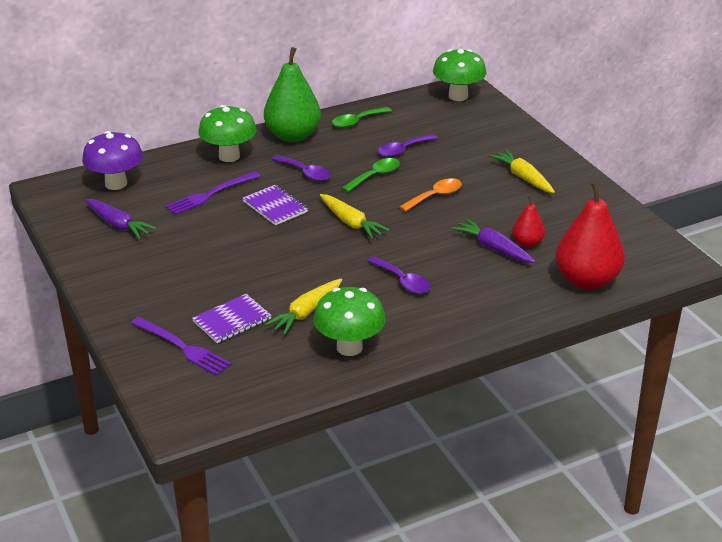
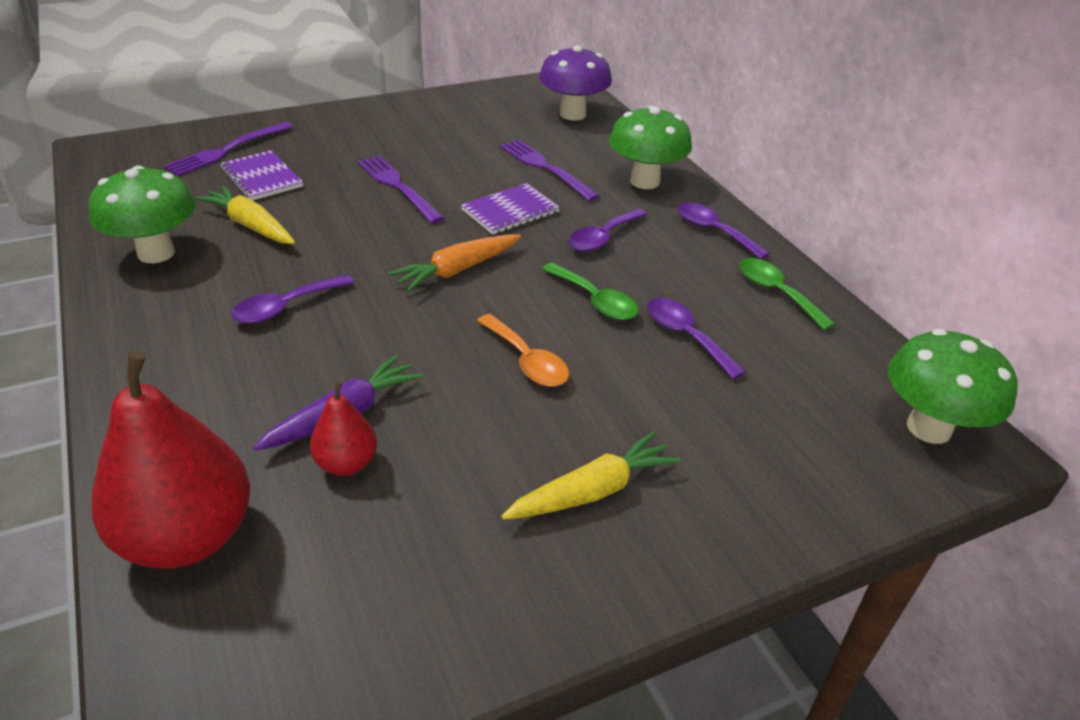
camera: 90 degrees right, 5 degrees up
purple carrot [85,199,157,239] -> none
green pear [264,47,321,142] -> purple spoon [677,202,770,259]
yellow carrot [320,194,390,239] -> orange carrot [389,234,521,292]
none -> purple fork [358,156,444,224]

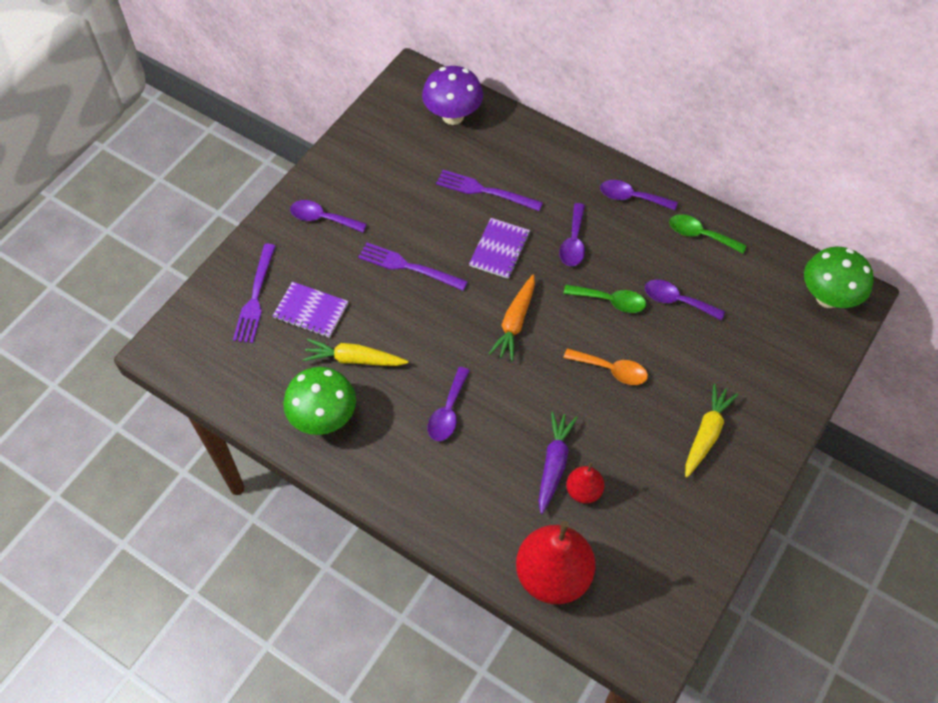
camera: 30 degrees left, 20 degrees up
green mushroom [609,106,692,189] -> none
none -> purple spoon [290,200,367,232]

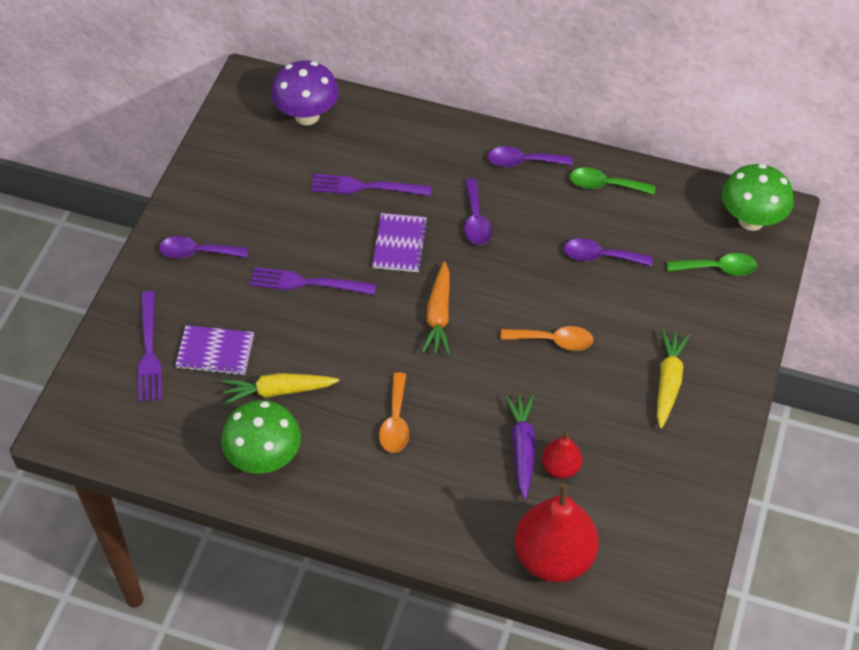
camera: 15 degrees left, 5 degrees down
purple spoon [428,367,470,441] -> orange spoon [379,372,409,453]
green spoon [563,285,646,313] -> green spoon moved to [667,253,757,276]

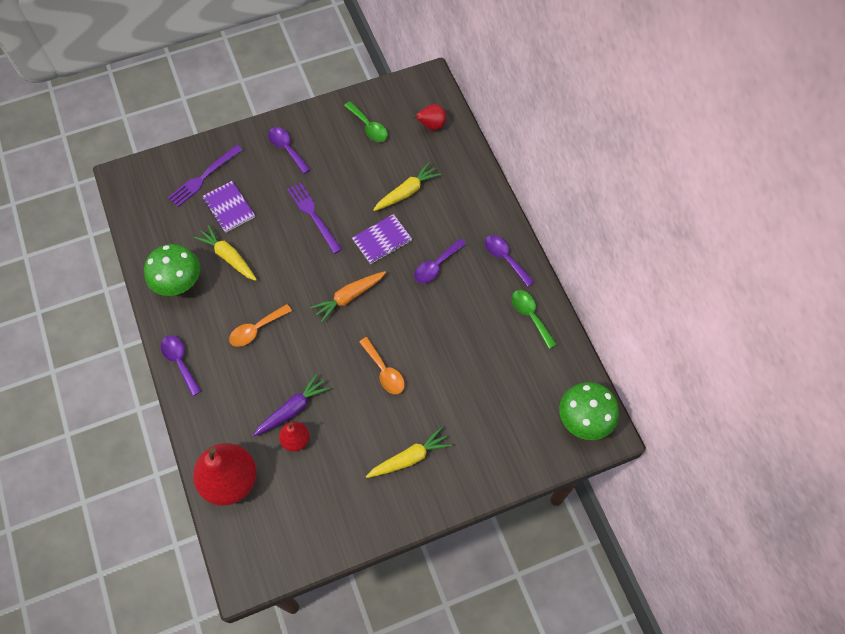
camera: 50 degrees right, 10 degrees up
purple mushroom [271,61,339,125] -> red pear [412,104,446,130]
purple fork [311,174,432,196] -> yellow carrot [373,162,441,211]
purple spoon [564,238,653,266] -> purple spoon moved to [161,335,201,396]
green spoon [667,253,757,276] -> green spoon moved to [344,101,388,142]

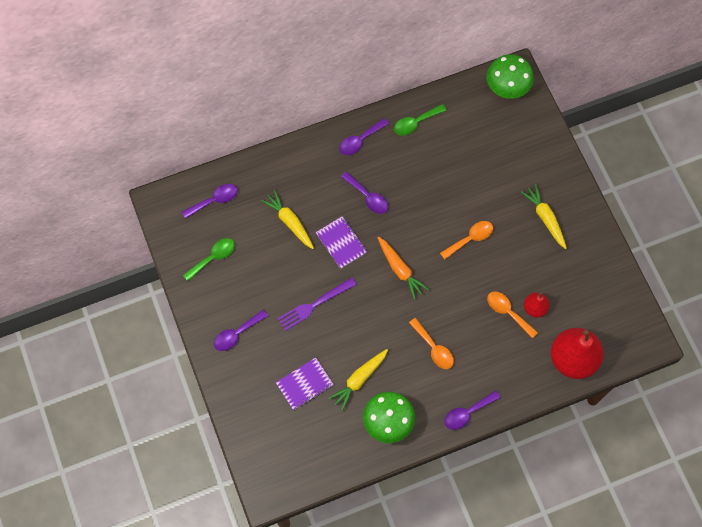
camera: 90 degrees left, 5 degrees up
purple fork [168,145,242,207] -> none
purple carrot [253,373,330,436] -> orange spoon [487,291,538,339]
red pear [412,104,446,130] -> purple spoon [182,184,238,219]

